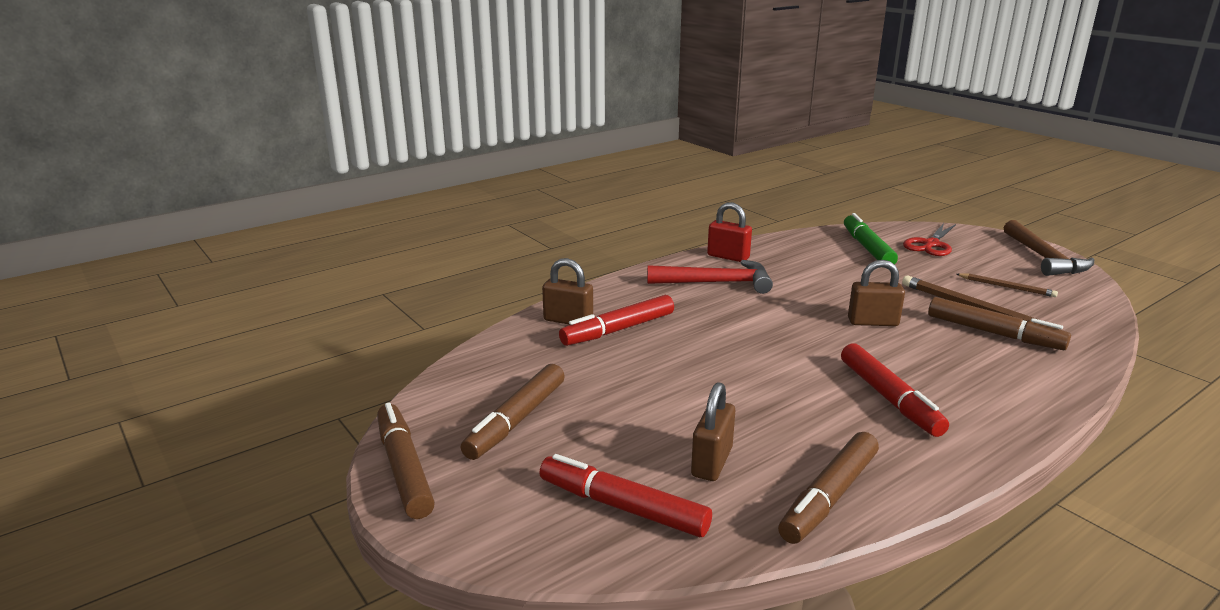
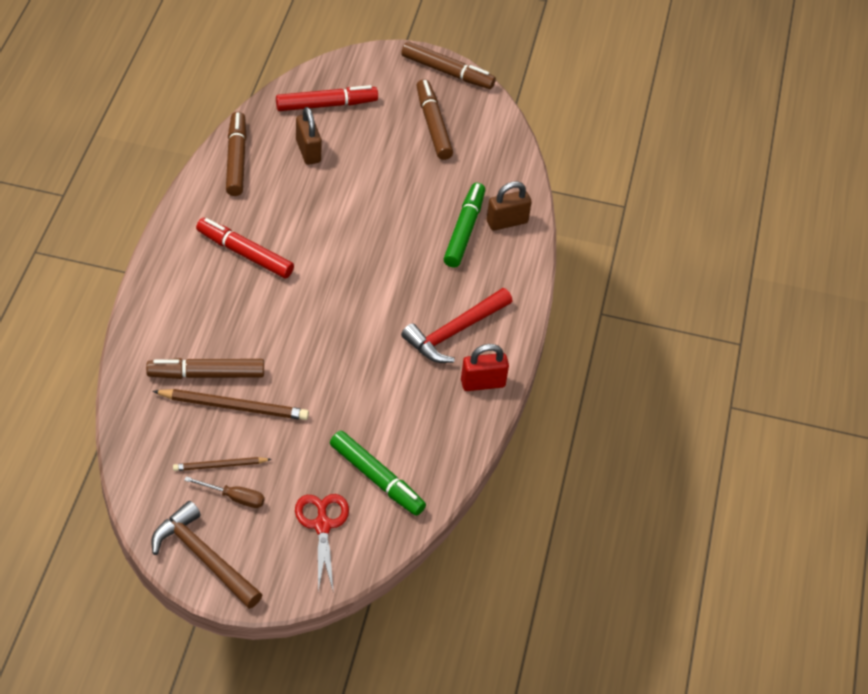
camera: 135 degrees right, 25 degrees up
red marker [559,295,674,346] -> green marker [444,183,485,268]
brown padlock [848,260,905,326] -> none
none -> brown screwdriver [184,476,264,508]

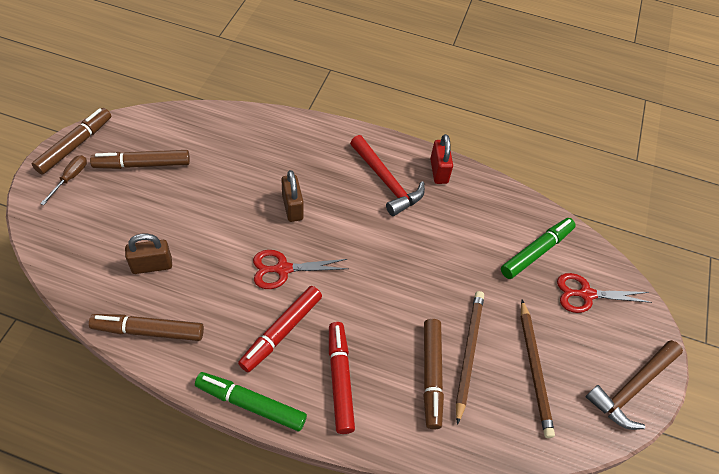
camera: 85 degrees left, 5 degrees up
brown pencil [173,457,272,471] -> brown pencil [521,300,555,438], size x1.65
brown screwdriver [184,476,264,508] -> brown screwdriver moved to [40,155,87,205]
red marker [276,85,378,111] -> red marker moved to [329,322,355,434]
green marker [444,183,485,268] -> green marker moved to [195,372,307,431]
brown padlock [487,181,532,231] -> brown padlock moved to [281,170,304,222]
none -> red scissors [253,250,348,289]

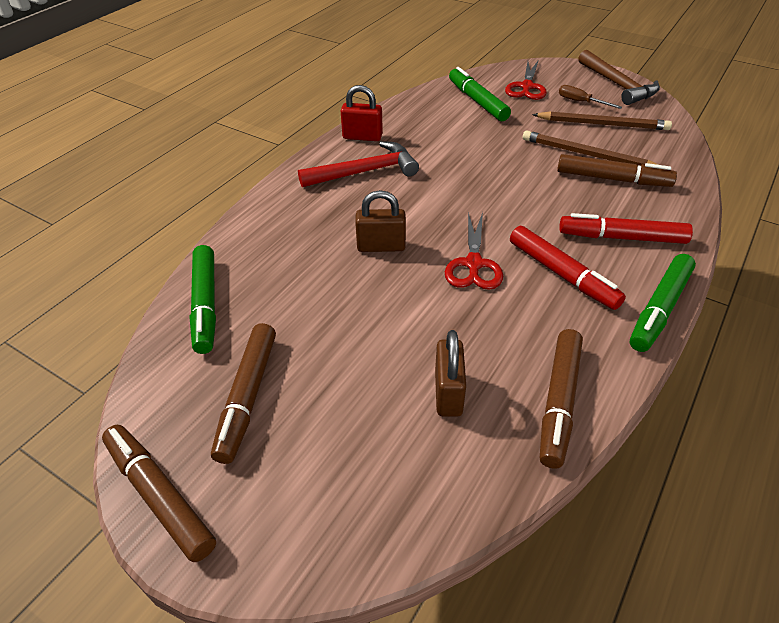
camera: 70 degrees left, 10 degrees down
brown screwdriver [40,155,87,205] -> brown screwdriver moved to [559,85,622,109]
none -> green marker [189,245,216,354]

